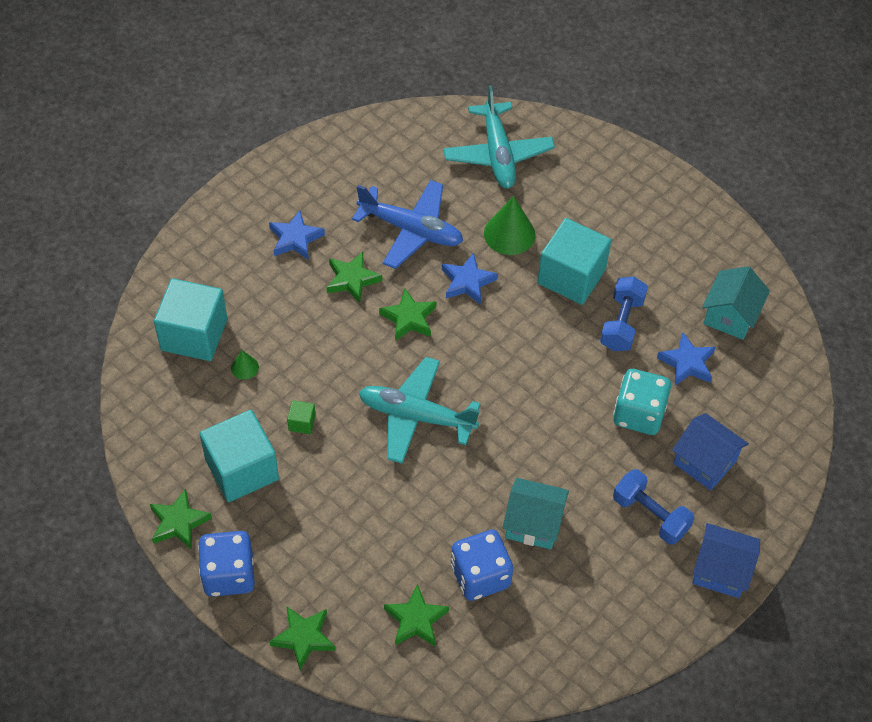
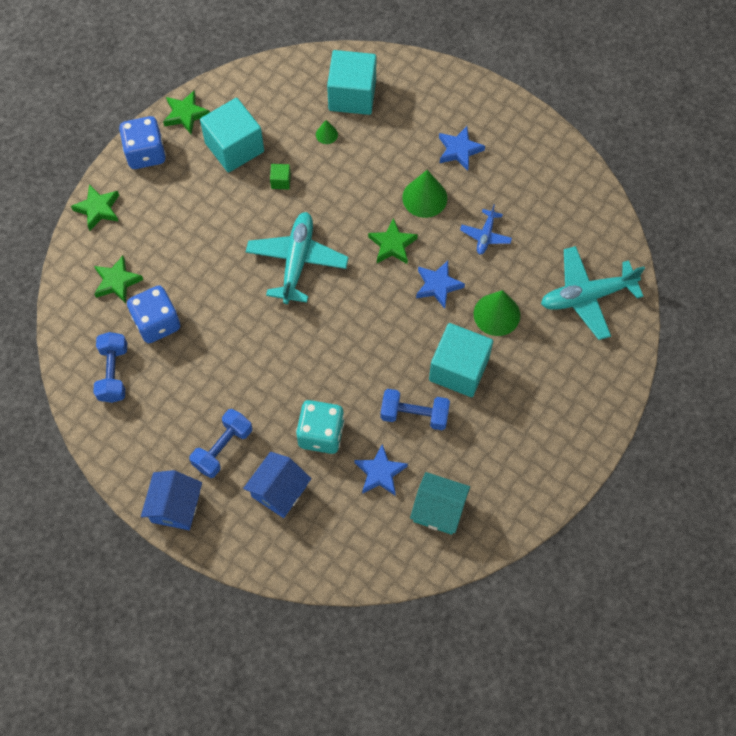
camera: 85 degrees right, 10 degrees up
green star [326,252,382,304] -> green cone [402,170,447,218]
blue plane [352,180,463,269] -> blue plane [460,204,512,255], size x0.52
turquoise house [503,478,569,549] -> none
none -> blue dumbbell [93,332,127,403]

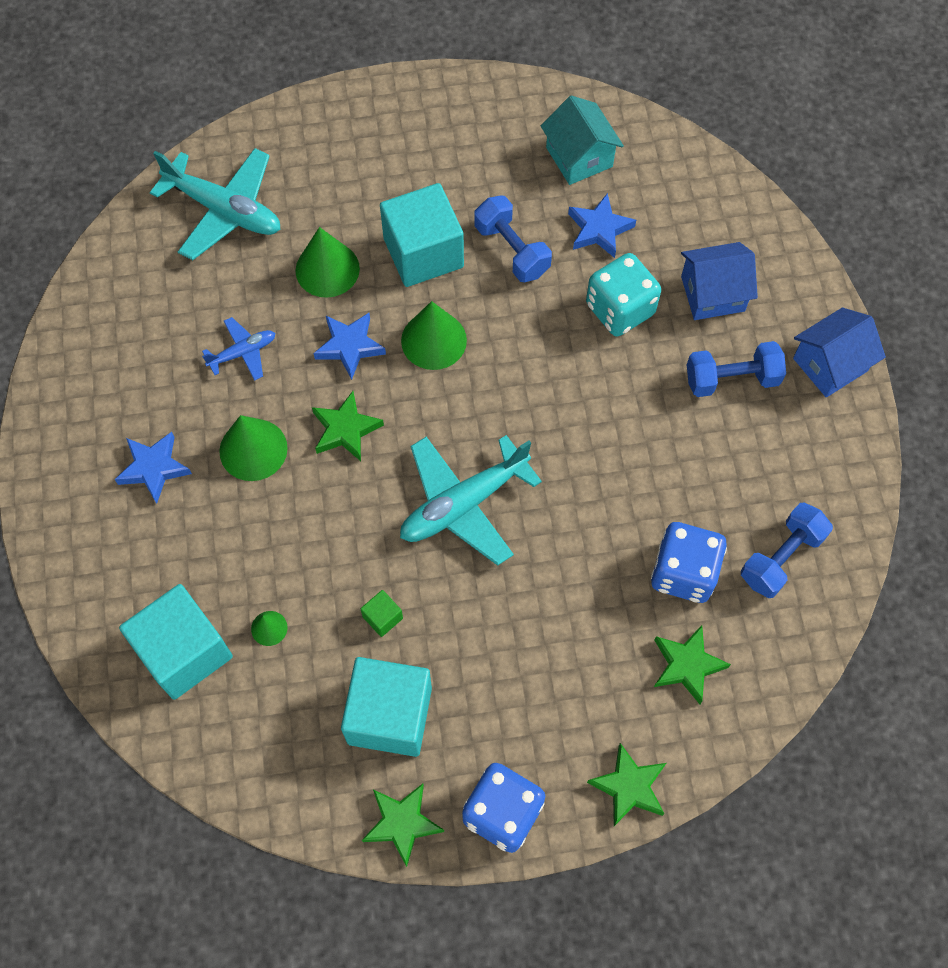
camera: 135 degrees left, 0 degrees up
none -> green cone [401,301,467,370]

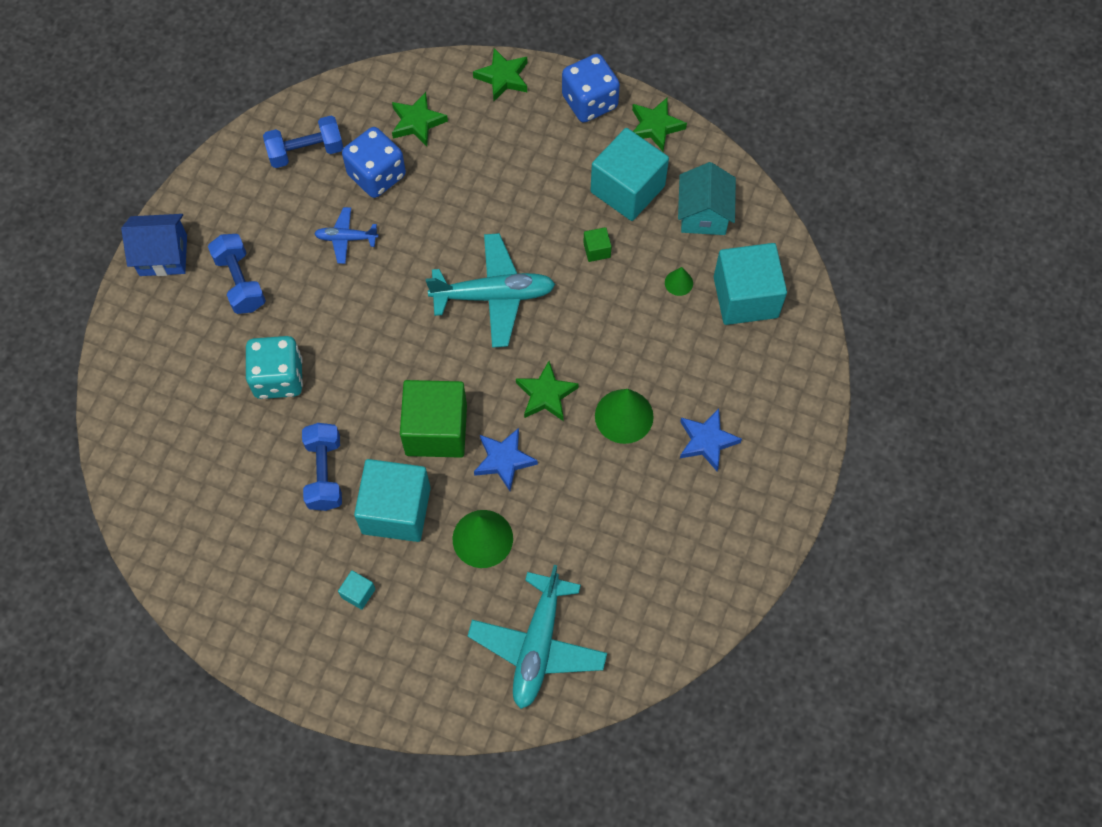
camera: 150 degrees left, 0 degrees up
turquoise plane [150,148,280,260] -> turquoise plane turned 135 degrees counterclockwise [468,565,607,709]
blue plane [202,317,275,381] -> blue plane moved to [314,207,379,264]
green cone [401,301,467,370] -> green cube [400,380,467,458]
turquoise house [541,96,624,185] -> turquoise house moved to [678,162,736,235]
blue star [568,193,636,258] -> none
blue house [681,242,758,320] -> none
blue dumbbell [687,341,786,397] -> blue dumbbell turned 45 degrees clockwise [208,234,266,314]
none -> turquoise cube [338,570,375,610]

